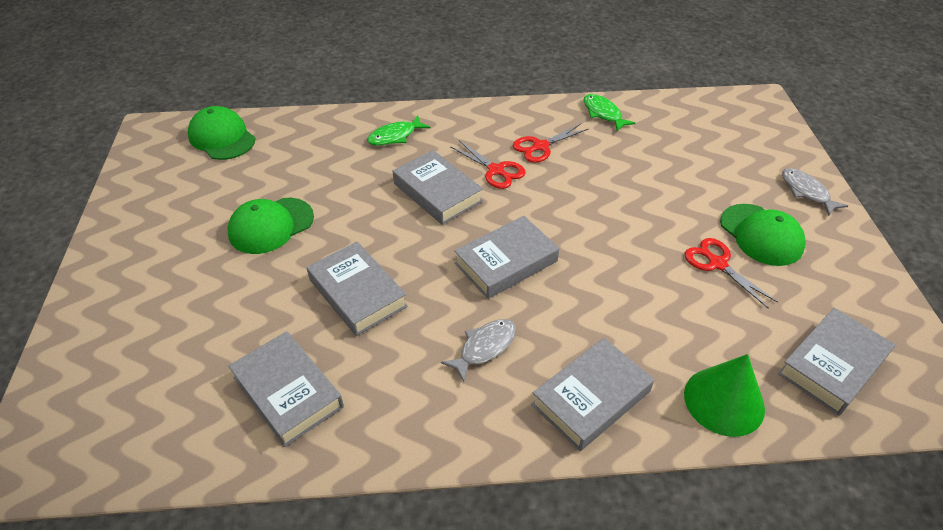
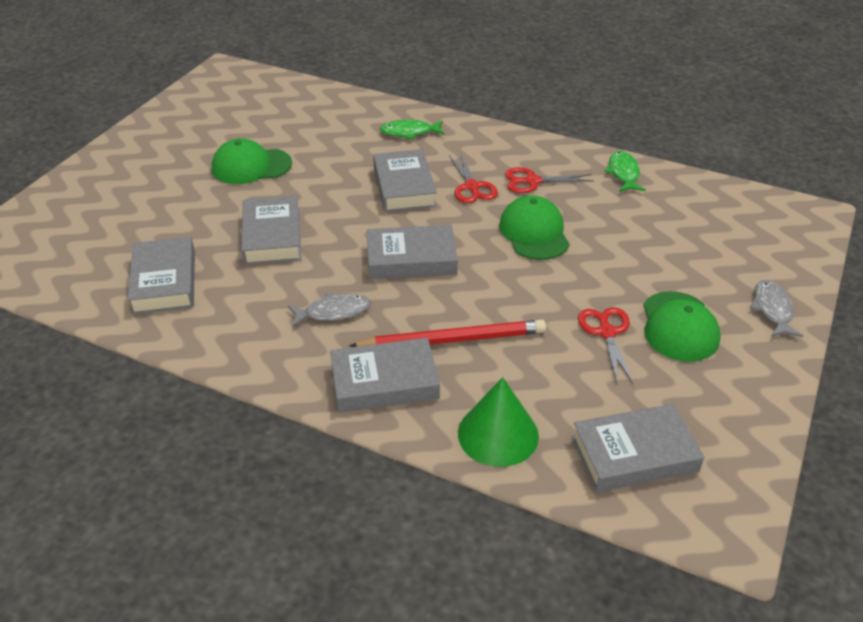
camera: 30 degrees right, 5 degrees down
green cap [188,106,256,160] -> green cap moved to [499,195,570,260]
none -> red pencil [349,320,546,347]

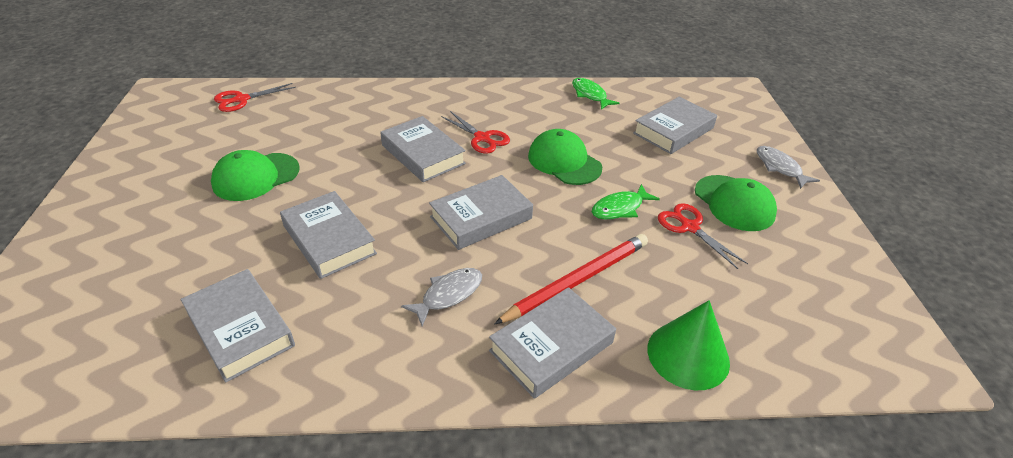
camera: 30 degrees left, 0 degrees up
green fish [380,120,444,140] -> green fish moved to [592,184,660,219]
red scissors [505,167,594,193] -> red scissors moved to [214,83,296,112]
grey book [572,404,704,492] -> grey book moved to [633,97,717,154]

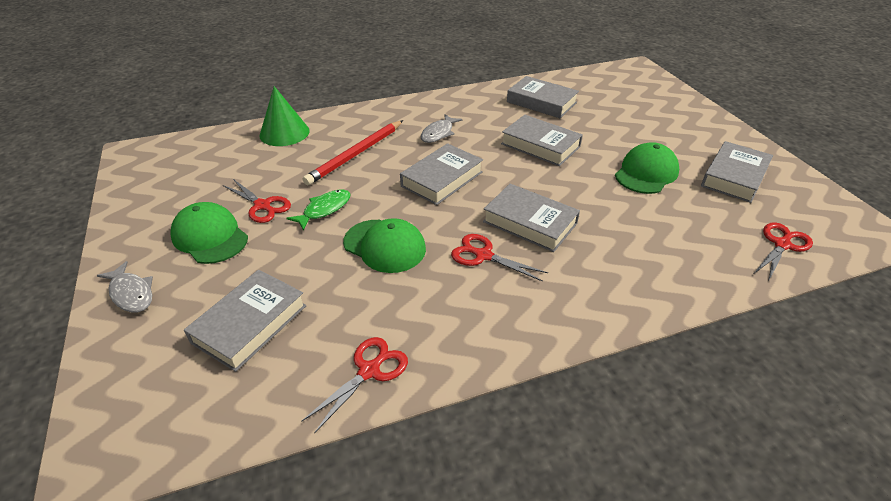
camera: 165 degrees right, 0 degrees up
grey book [489,287,616,399] -> grey book moved to [701,141,773,203]
green fish [572,78,619,110] -> red scissors [301,337,408,434]

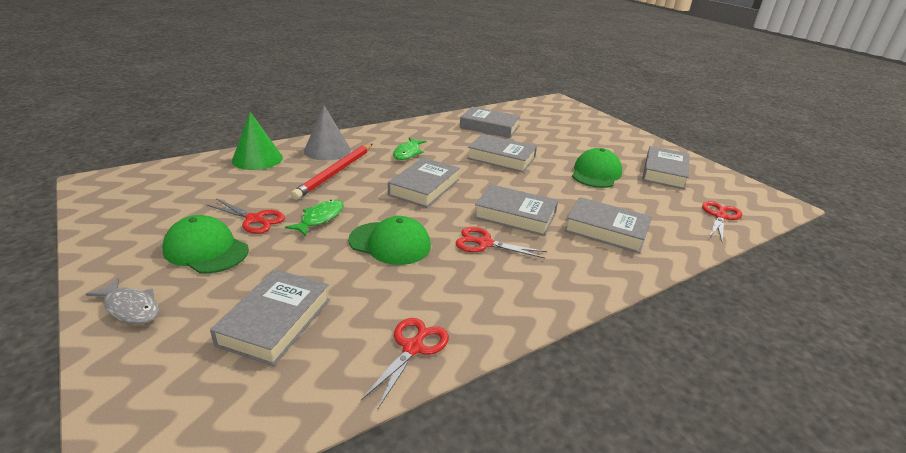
camera: 15 degrees left, 10 degrees down
grey fish [420,114,463,143] -> green fish [393,138,427,160]
none -> grey cone [304,105,351,161]
none -> grey book [564,197,652,253]

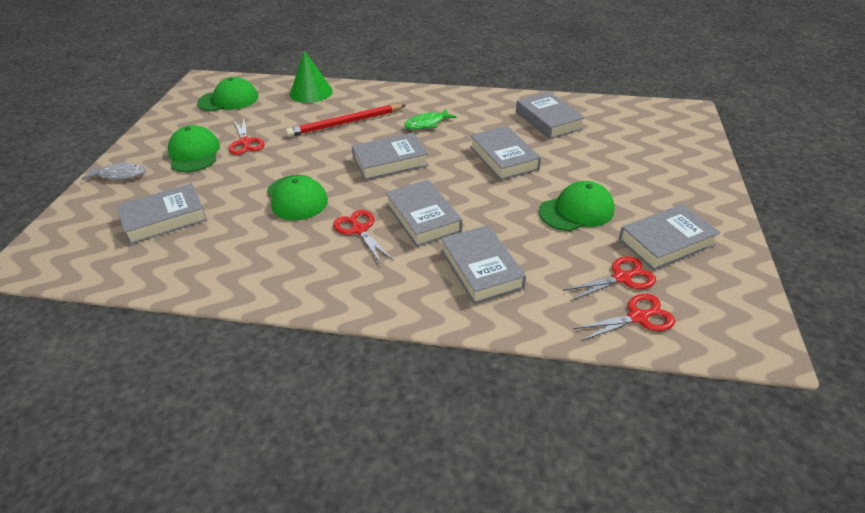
camera: 45 degrees right, 10 degrees up
grey fish [86,278,159,324] -> grey fish turned 75 degrees counterclockwise [82,162,146,180]
green fish [285,200,344,236] -> none
grey cone [304,105,351,161] -> none
red scissors [361,318,449,408] -> red scissors moved to [563,256,656,301]
none -> green cap [197,77,258,112]

